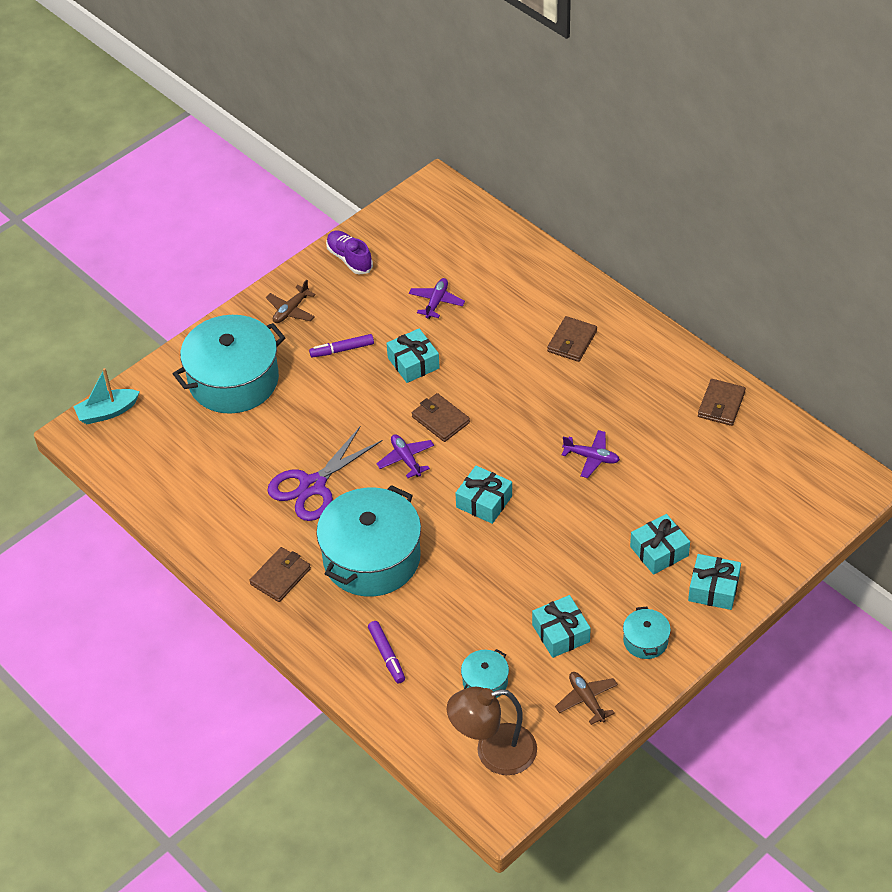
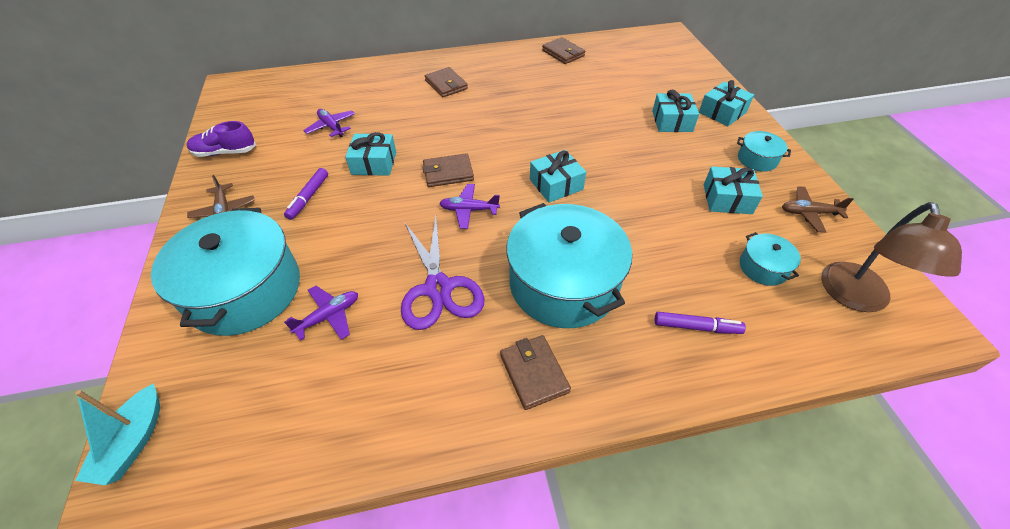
camera: 60 degrees left, 0 degrees up
purple plane [562,430,620,478] -> purple plane moved to [284,286,358,341]

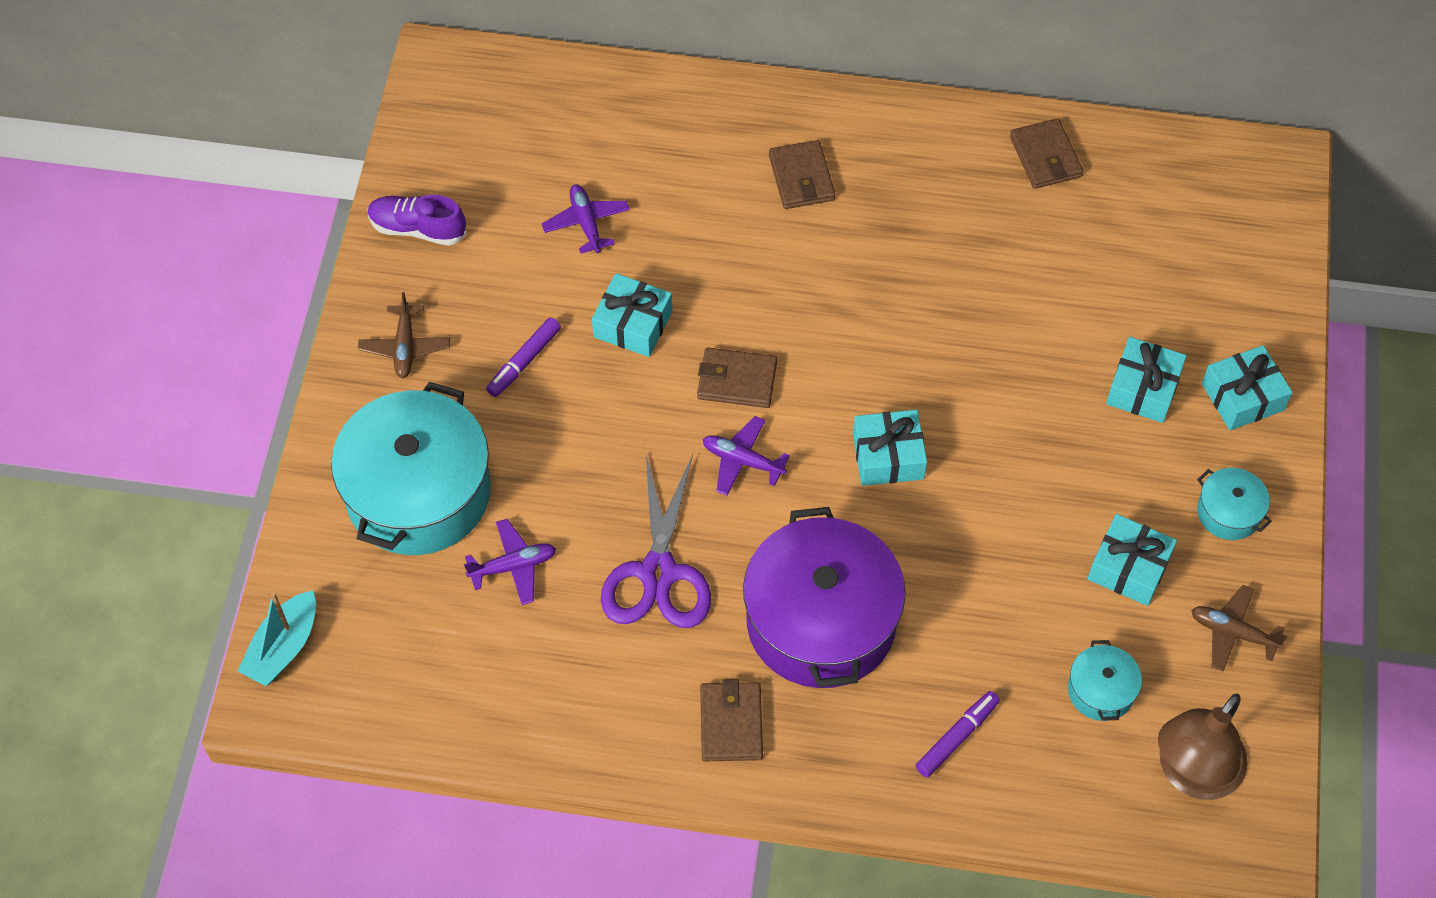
camera: 20 degrees right, 10 degrees up
turquoise pot [506,203,632,328] -> purple pot [743,507,906,688]
purple marker [655,312,746,334] -> purple marker turned 75 degrees counterclockwise [915,691,1000,778]

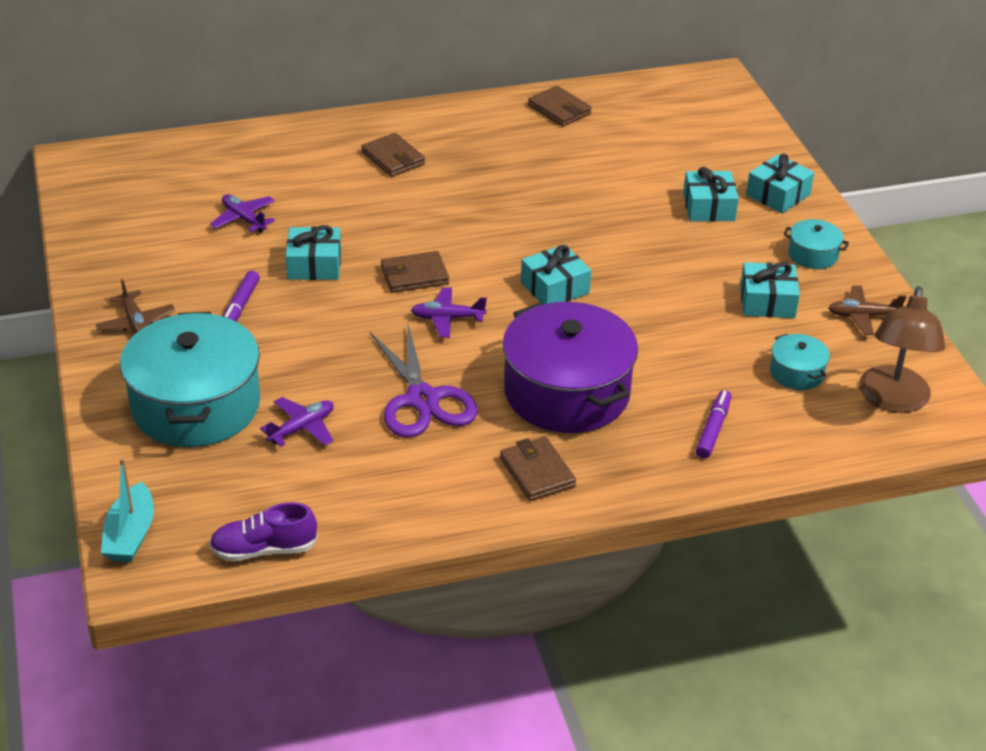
camera: 25 degrees left, 20 degrees down
purple shoe [368,195,467,246] -> purple shoe moved to [209,502,318,561]

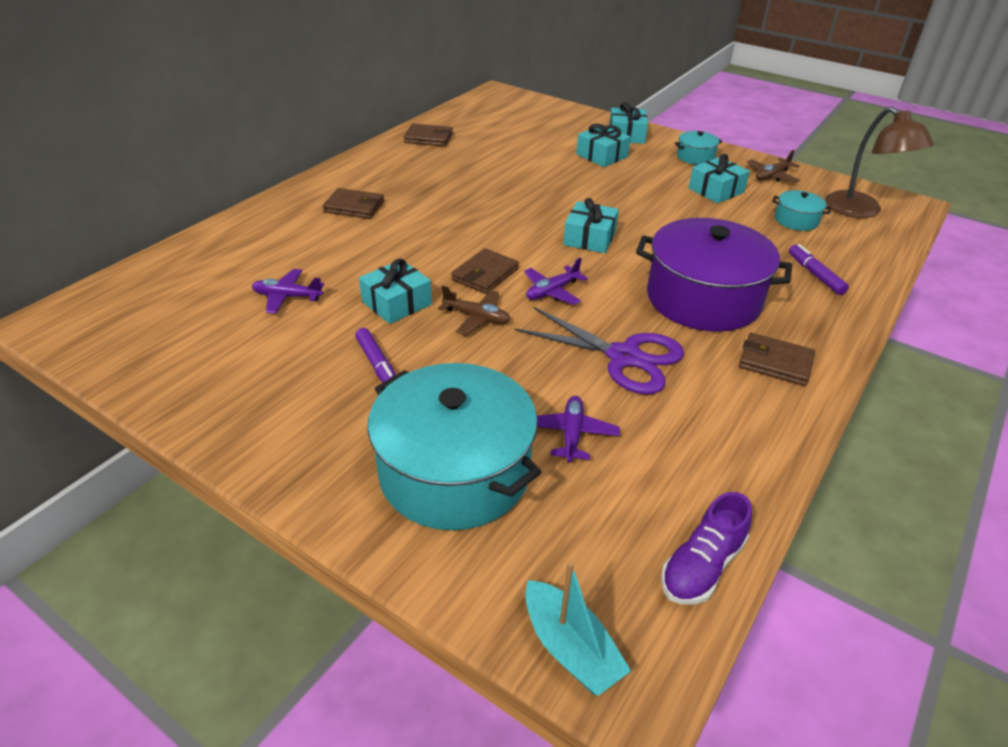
camera: 40 degrees left, 0 degrees up
brown plane [95,279,175,334] -> brown plane moved to [438,285,510,335]

